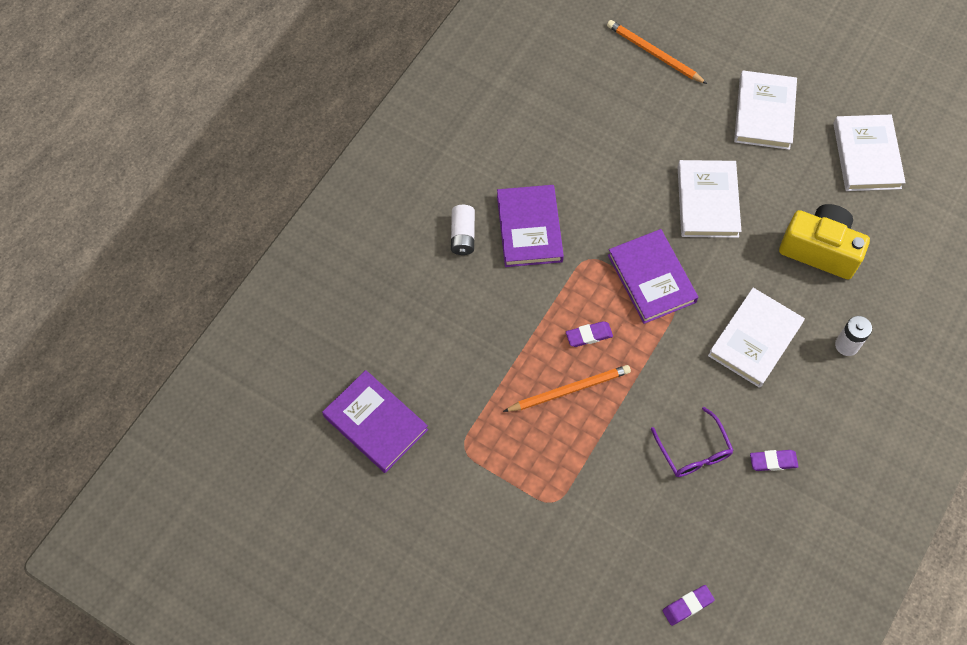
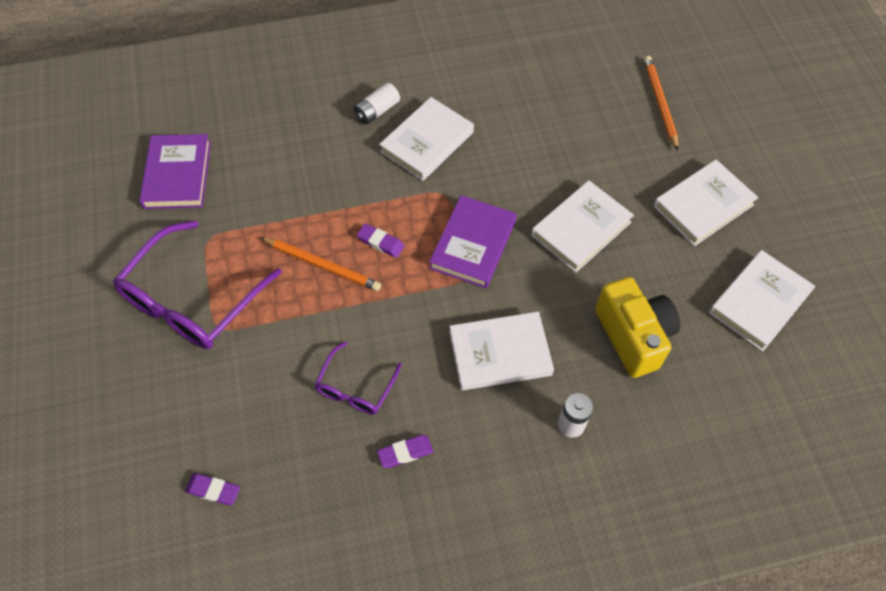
camera: 45 degrees right, 5 degrees down
purple book [497,185,564,267] -> white book [379,97,474,181]
purple eraser [750,450,798,471] -> purple eraser turned 60 degrees counterclockwise [377,435,433,468]
none -> purple glasses [113,220,282,349]

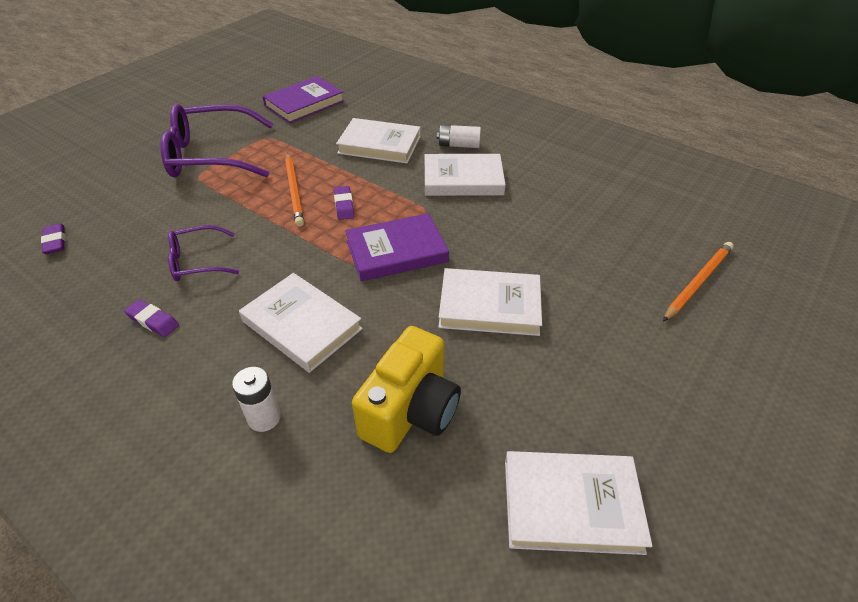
camera: 50 degrees right, 15 degrees down
white book [653,160,759,246] -> white book moved to [336,118,421,163]

